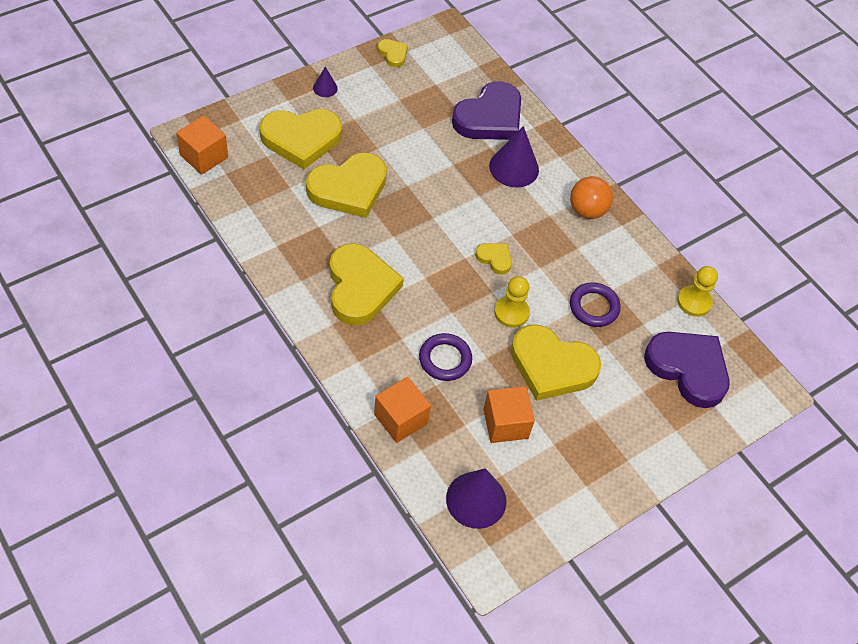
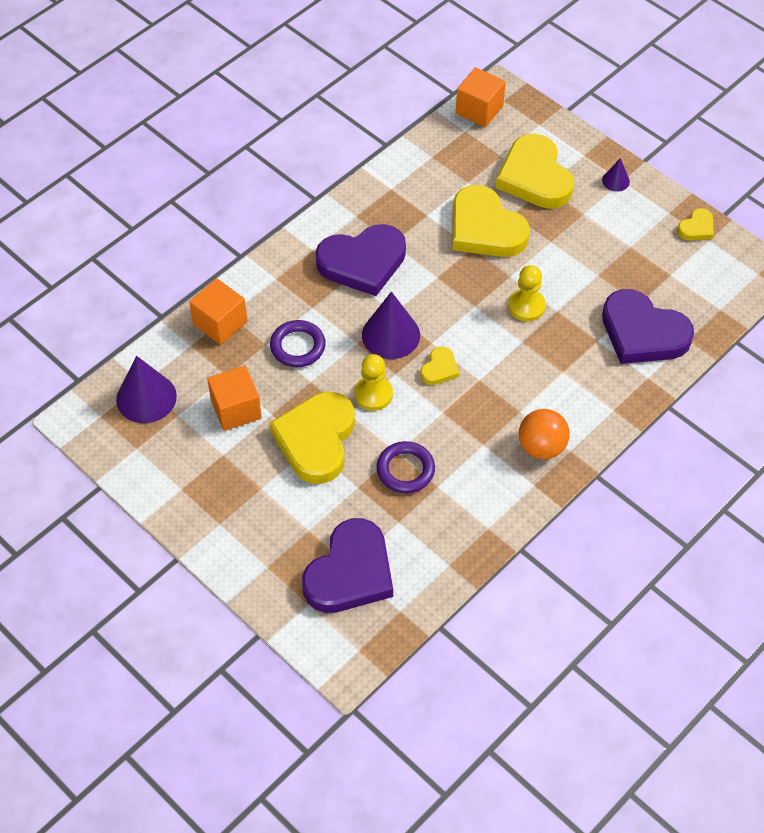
camera: 85 degrees right, 0 degrees up
yellow heart [329,243,404,326] -> purple heart [315,224,406,296]
purple cone [489,126,539,188] -> purple cone moved to [362,292,420,359]
yellow pawn [677,266,718,317] -> yellow pawn moved to [508,265,546,321]

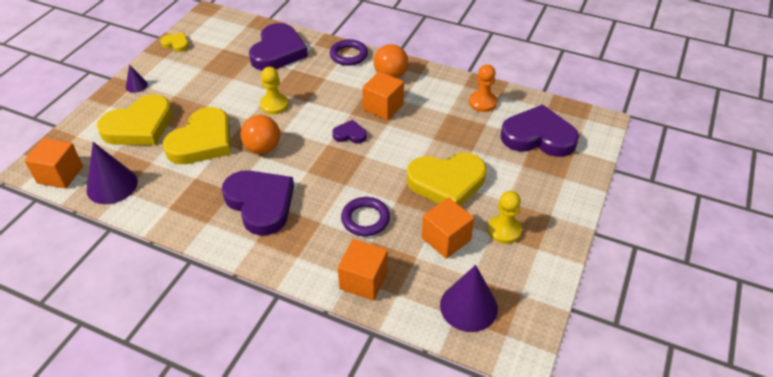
camera: 110 degrees left, 10 degrees down
yellow pawn [354,354,393,411] -> yellow pawn moved to [487,191,522,244]
purple cone [362,292,420,359] -> purple cone moved to [87,142,138,204]
purple ring [377,441,435,493] -> purple ring moved to [330,39,368,66]
yellow heart [420,346,459,385] -> purple heart [332,120,367,143]
none -> orange ball [240,115,280,154]
none -> orange cube [362,72,404,120]
none -> orange pawn [469,64,497,112]

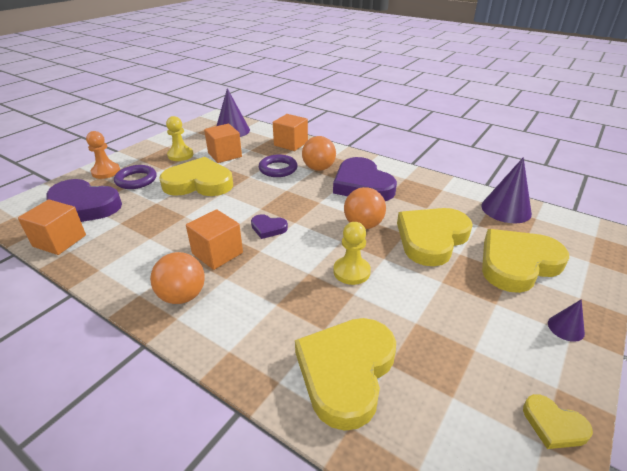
camera: 170 degrees left, 10 degrees down
orange cube [24,138,83,189] -> orange cube moved to [18,199,86,255]
purple heart [249,23,308,71] -> yellow heart [295,318,396,431]
purple ring [330,39,368,66] -> purple ring moved to [114,165,157,189]
orange pawn [469,64,497,112] -> orange pawn moved to [86,131,120,179]
none -> orange ball [302,136,336,171]

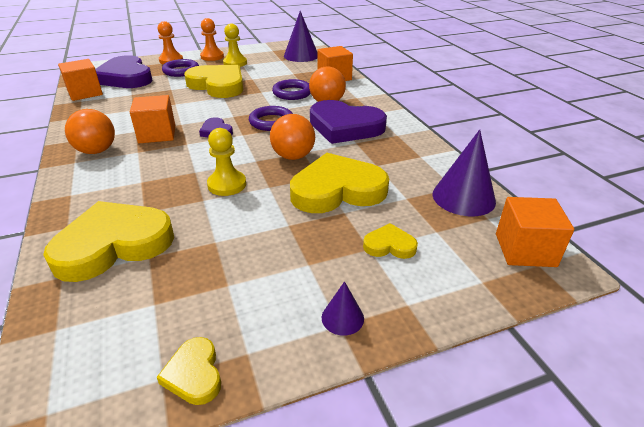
camera: 35 degrees right, 0 degrees up
orange cube [204,124,242,163] -> orange cube moved to [496,197,574,267]
purple heart [333,157,397,201] -> purple heart turned 75 degrees counterclockwise [310,100,387,144]
yellow heart [482,229,569,293] -> yellow heart [363,223,418,259], size x0.46
none -> orange pawn [200,18,224,61]
none -> purple ring [249,106,293,131]

